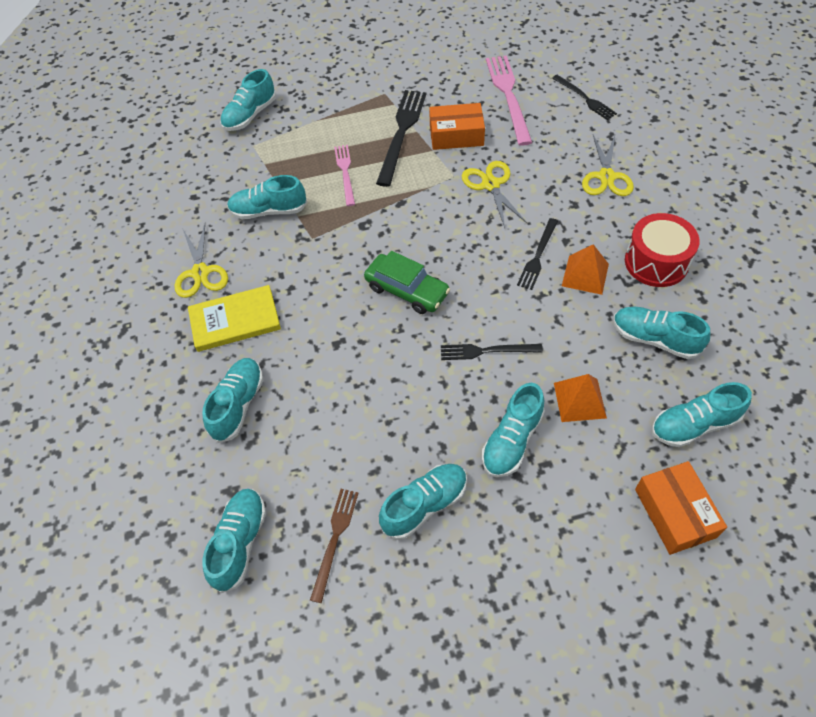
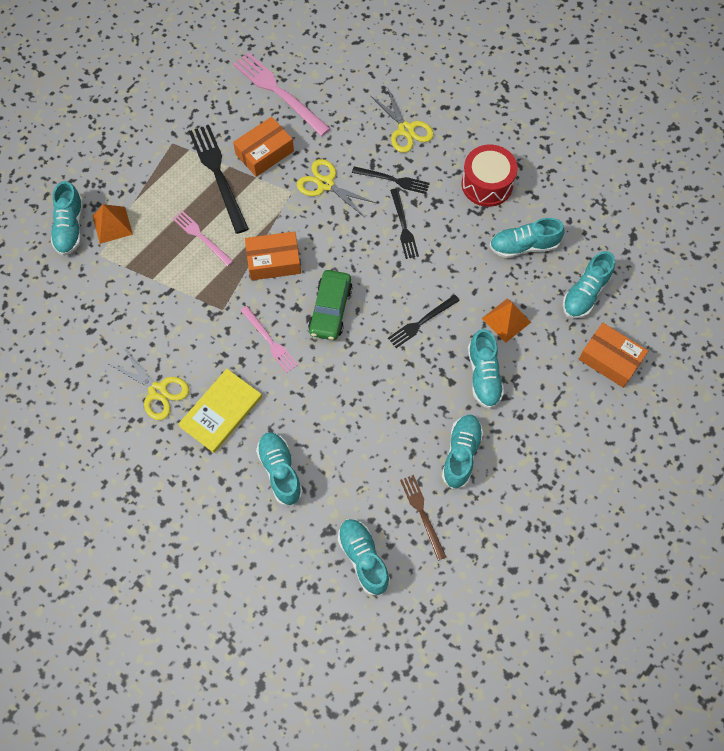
camera: 40 degrees left, 10 degrees up
turquoise shoe [227,175,307,219] -> none
green car [364,251,450,314] -> green car turned 105 degrees clockwise [308,270,352,340]
black fork [552,75,617,120] -> black fork moved to [352,166,430,194]
orange pyramid [562,244,609,295] -> orange pyramid moved to [92,204,133,244]
none -> pink fork [240,306,298,373]
none -> orange box [245,231,301,280]

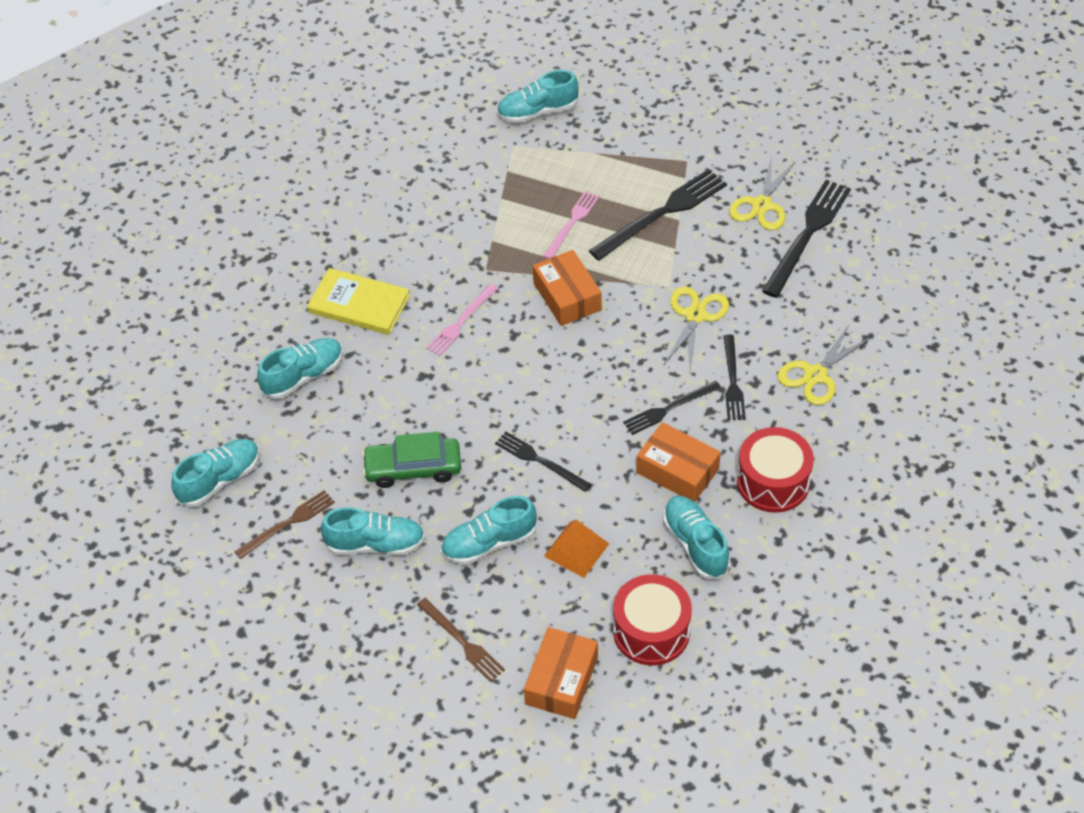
camera: 75 degrees right, 15 degrees down
orange pyramid [92,204,133,244] -> none
yellow scissors [109,349,189,420] -> yellow scissors moved to [729,155,796,230]
pink fork [233,52,331,136] -> black fork [762,180,851,298]
orange box [233,117,294,177] -> orange box moved to [636,422,721,502]
green car [308,270,352,340] -> green car moved to [362,432,461,488]
turquoise shoe [562,251,615,319] -> red drum [613,574,692,665]
none -> brown fork [417,598,505,682]

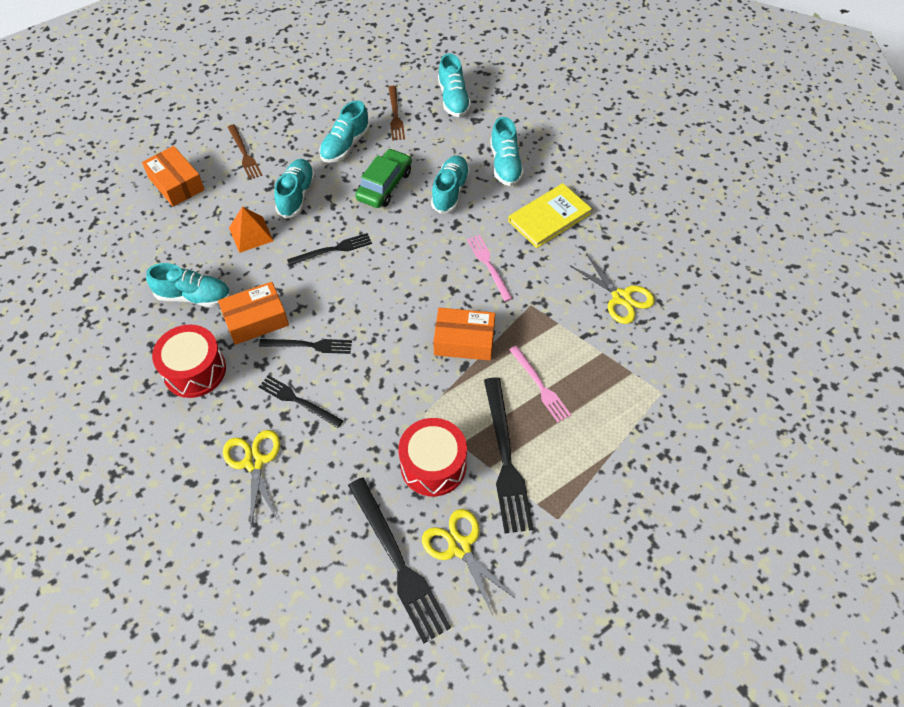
camera: 120 degrees right, 5 degrees up
brown fork [417,598,505,682] -> brown fork turned 105 degrees counterclockwise [228,124,262,180]
turquoise shoe [497,70,579,123] -> turquoise shoe moved to [431,155,470,214]
red drum [613,574,692,665] -> red drum moved to [398,418,467,496]
black fork [623,381,721,435] -> black fork turned 90 degrees clockwise [259,339,352,354]
yellow scissors [664,286,729,371] -> yellow scissors moved to [570,253,655,324]

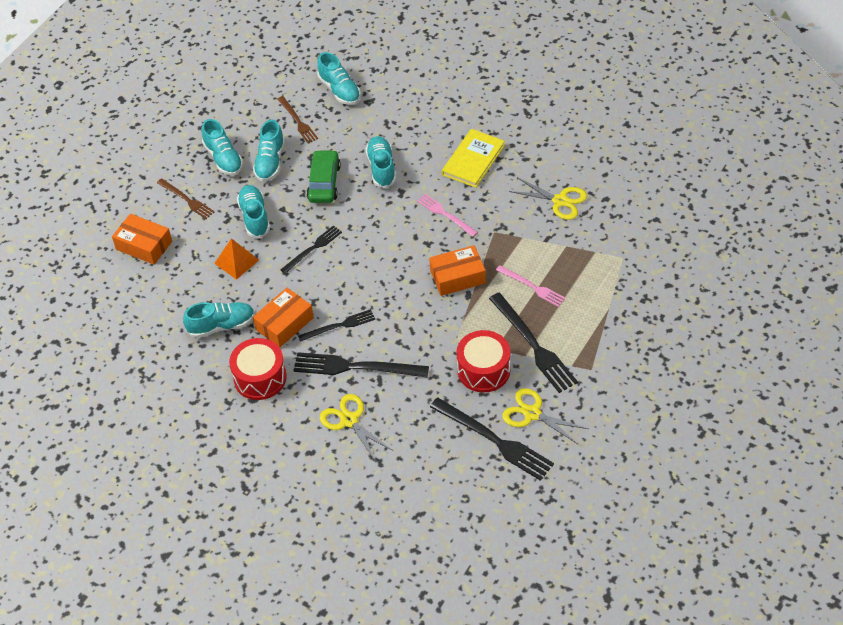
camera: 20 degrees left, 5 degrees down
black fork [259,375,343,428] -> black fork [293,352,429,378], size x1.68
turquoise shoe [490,117,524,186] -> turquoise shoe moved to [202,119,243,175]

